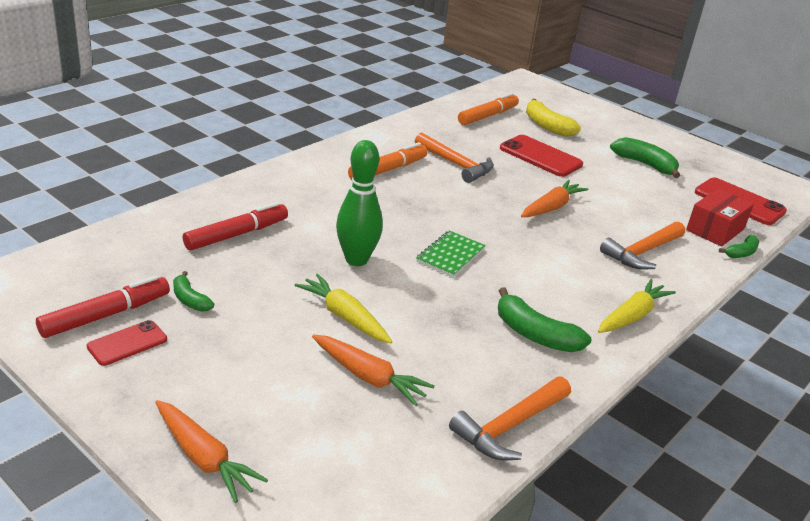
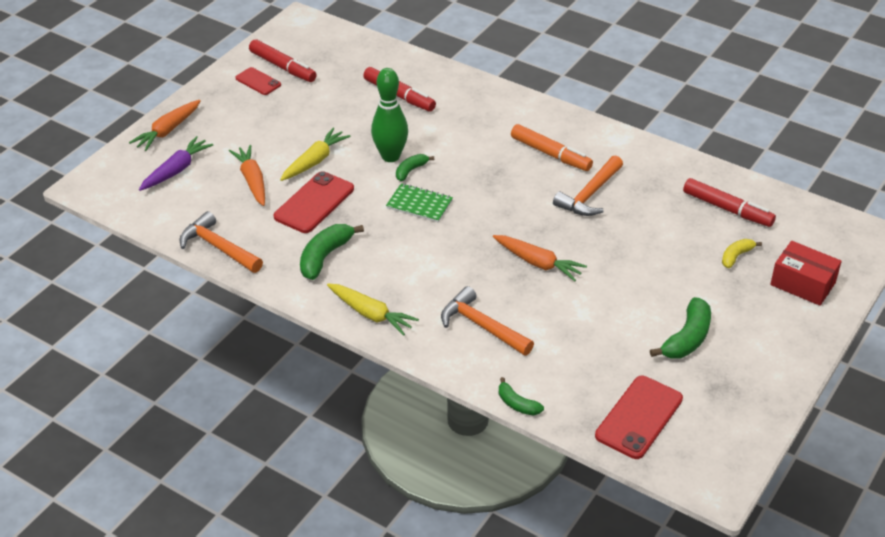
camera: 85 degrees right, 10 degrees up
green banana [173,271,214,312] -> green banana moved to [396,154,434,181]
orange carrot [312,335,435,406] -> orange carrot turned 135 degrees clockwise [229,145,265,206]
orange marker [458,93,519,125] -> red marker [683,178,776,227]
red phone [500,135,583,177] -> red phone moved to [274,171,354,233]
yellow banana [526,99,581,137] -> yellow banana [722,239,762,268], size x0.59
red box [686,189,754,247] -> red box moved to [770,241,842,306]
none -> purple carrot [139,136,213,191]

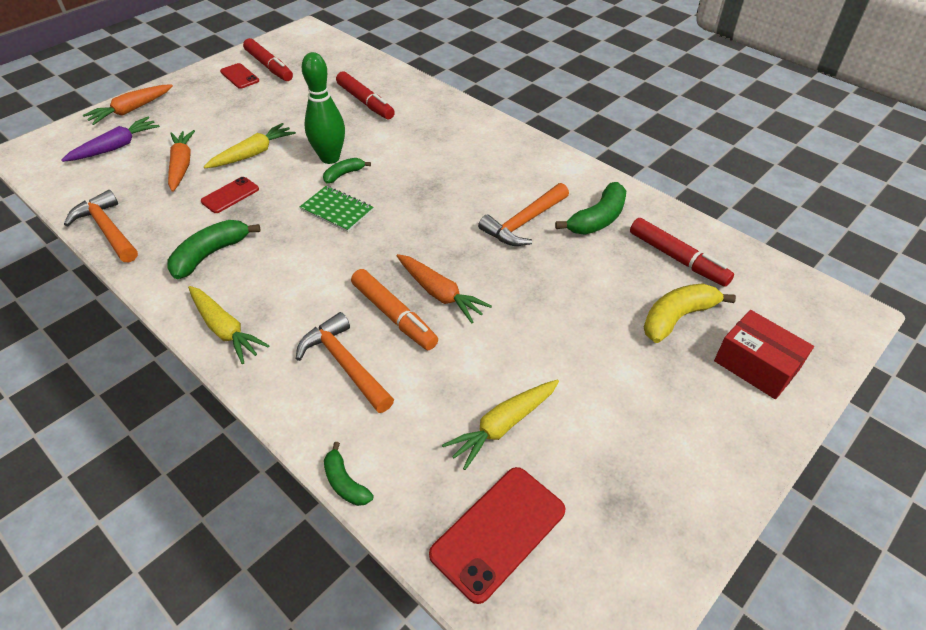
camera: 10 degrees right, 5 degrees up
red phone [274,171,354,233] -> red phone [201,177,259,213], size x0.59
orange marker [511,124,593,171] -> orange marker moved to [351,269,438,350]
green banana [650,297,711,359] -> green banana moved to [555,182,626,235]
yellow banana [722,239,762,268] -> yellow banana [644,283,736,343], size x1.70
none -> yellow carrot [442,379,559,470]

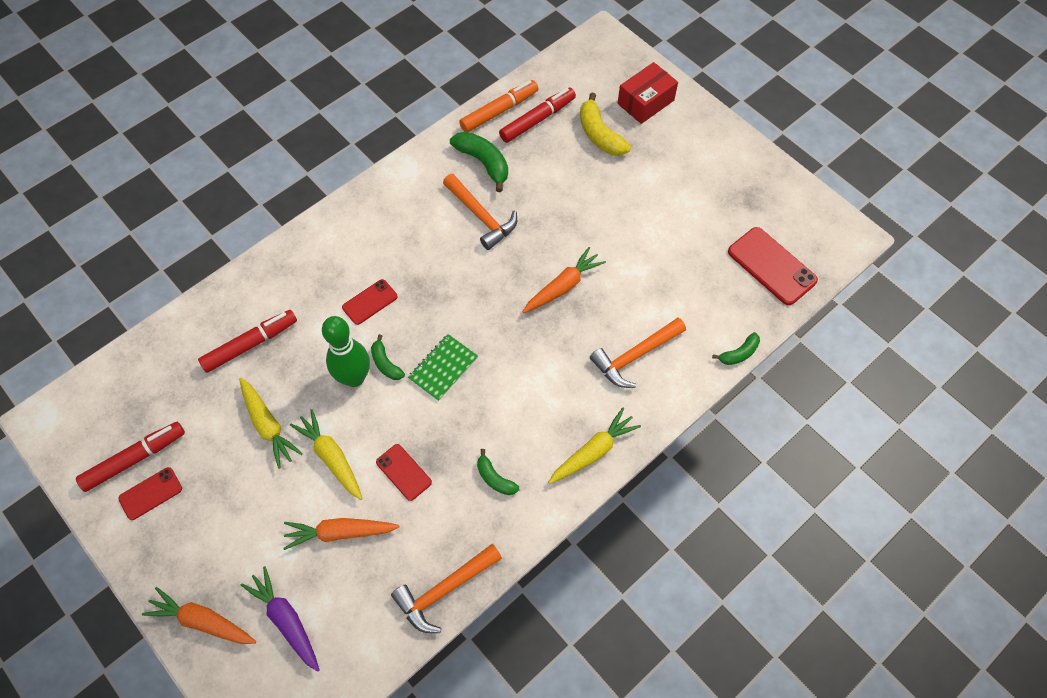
camera: 85 degrees left, 15 degrees up
orange carrot [83,84,173,125] -> orange carrot turned 150 degrees clockwise [142,587,256,644]
green banana [168,220,261,279] -> green banana [477,449,519,495], size x0.59
orange marker [351,269,438,350] -> orange marker moved to [459,80,538,132]
yellow carrot [442,379,559,470] -> yellow carrot moved to [239,378,303,469]
none -> red phone [342,279,398,325]

